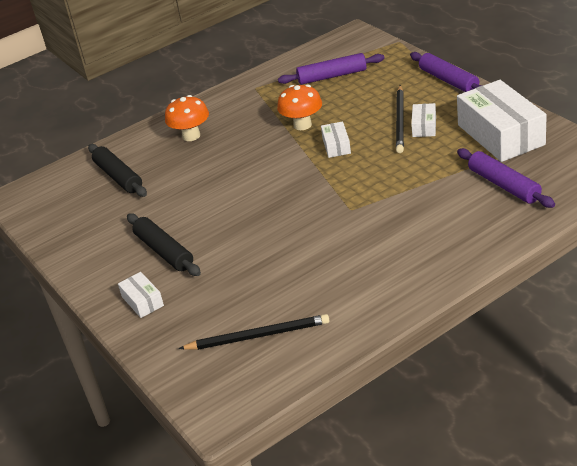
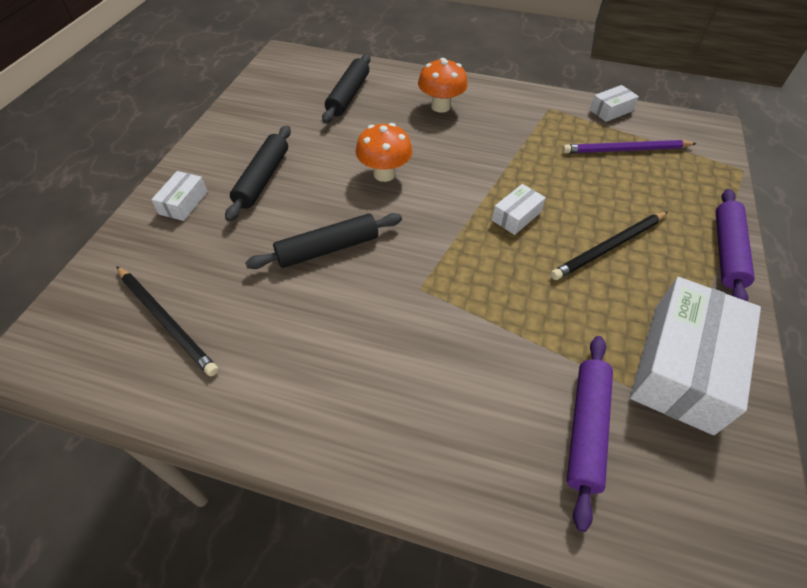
camera: 45 degrees right, 15 degrees up
orange mushroom [277,85,322,130] -> orange mushroom moved to [356,123,412,182]
purple rolling pin [278,53,385,85] -> purple pencil [562,140,697,154]
white box [411,103,436,137] -> white box moved to [590,85,639,122]
none -> black rolling pin [245,213,402,269]

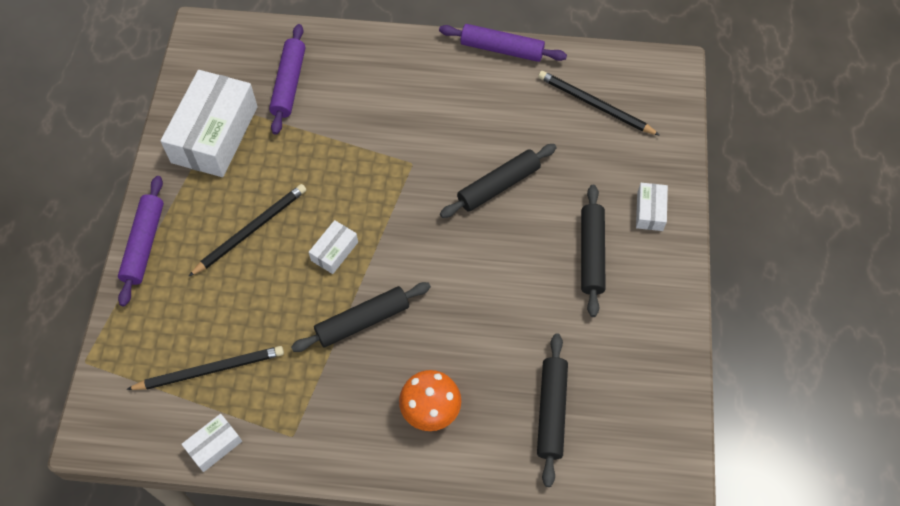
camera: 170 degrees right, 10 degrees up
orange mushroom [356,123,412,182] -> none
purple pencil [562,140,697,154] -> black pencil [126,346,284,390]
none -> black rolling pin [291,282,431,352]
none -> purple rolling pin [439,24,567,62]

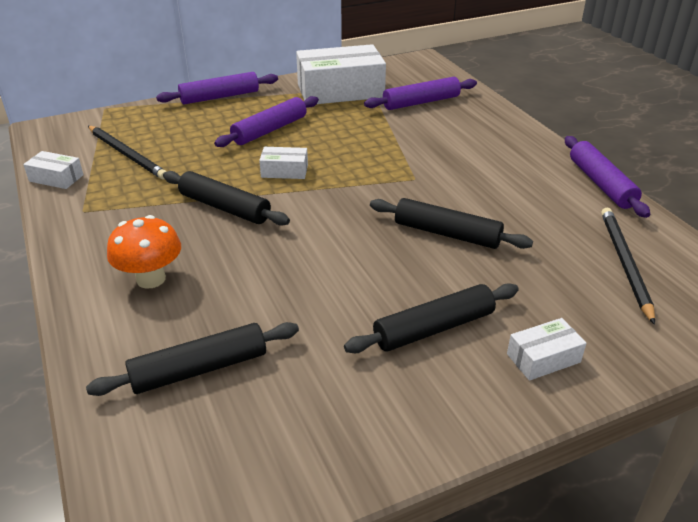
camera: 60 degrees right, 25 degrees down
black pencil [188,184,306,277] -> purple rolling pin [214,96,319,147]

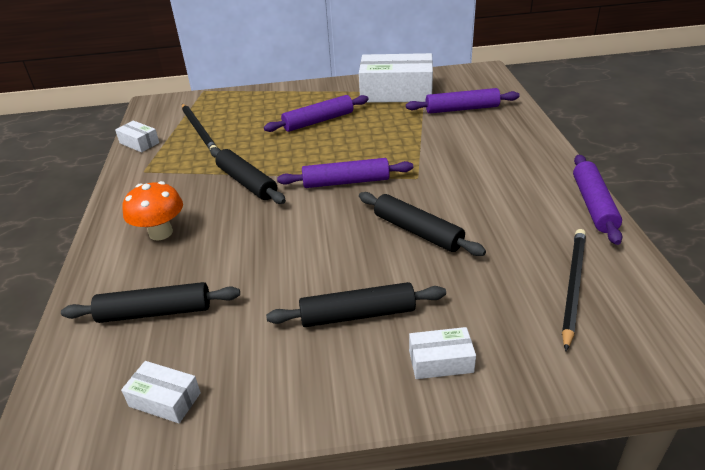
camera: 20 degrees right, 0 degrees up
purple rolling pin [156,72,278,104] -> purple rolling pin moved to [277,158,413,188]
white box [259,147,308,179] -> white box moved to [121,361,201,423]

